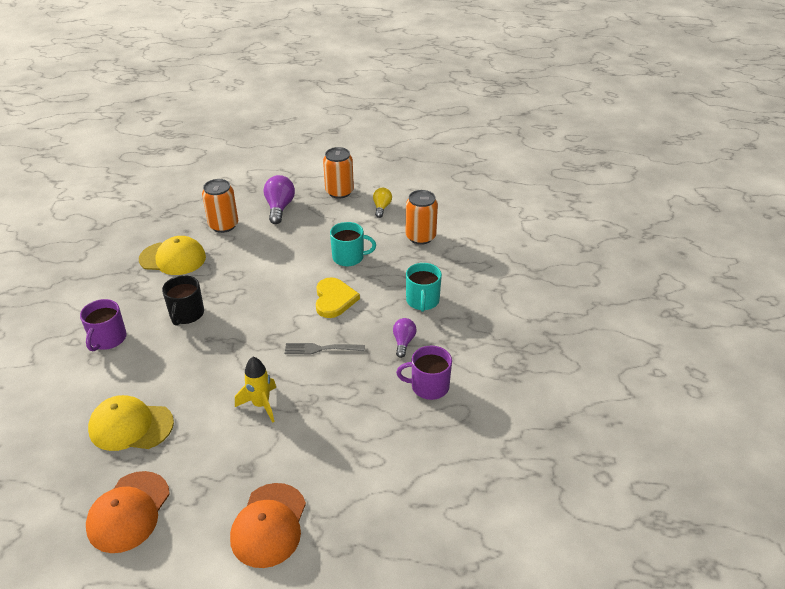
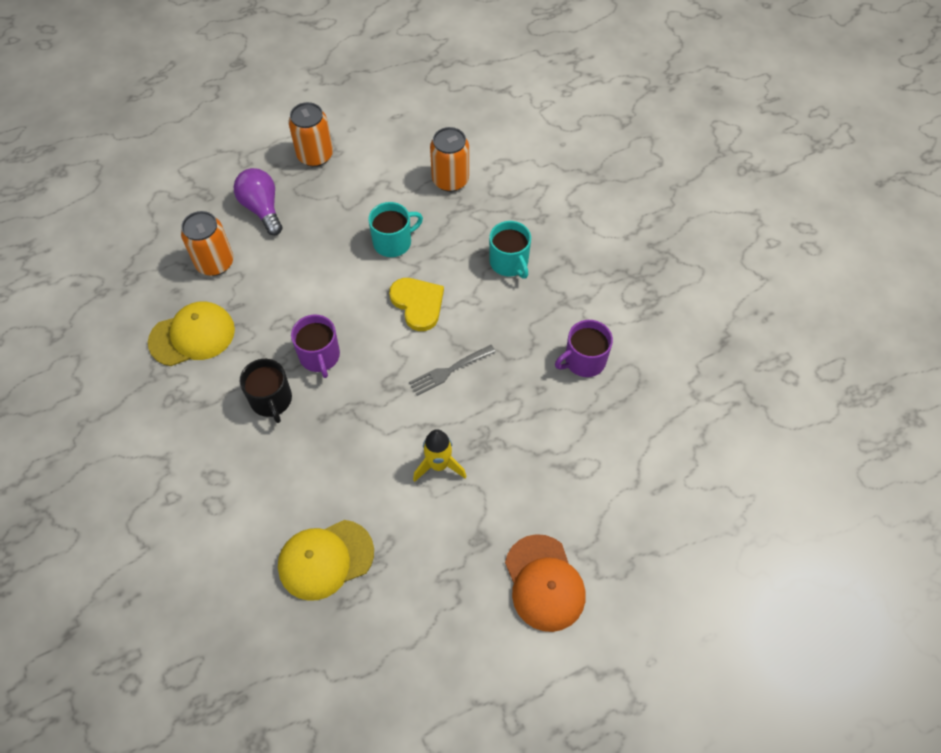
camera: 30 degrees left, 20 degrees up
purple mug [80,299,127,351] -> purple mug moved to [291,315,340,378]
orange cap [86,471,170,553] -> none
yellow light bulb [373,188,392,218] -> none
purple light bulb [393,318,417,358] -> none

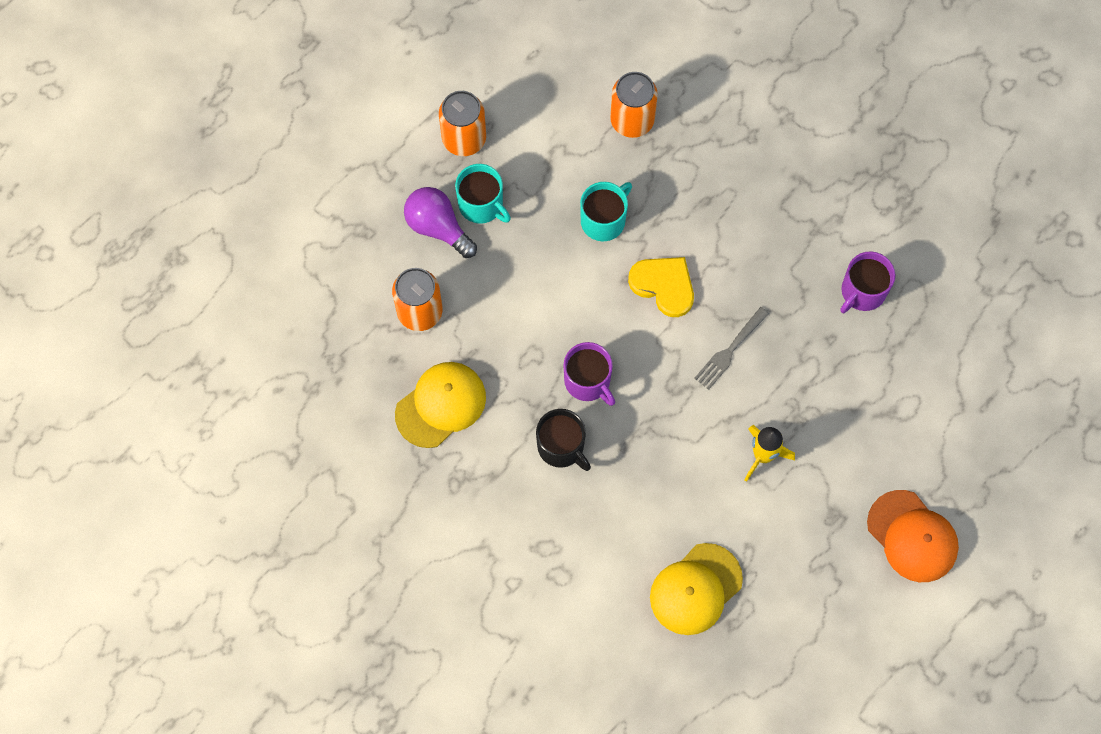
camera: 20 degrees left, 10 degrees up
turquoise mug [489,221,531,279] -> turquoise mug moved to [455,164,511,224]

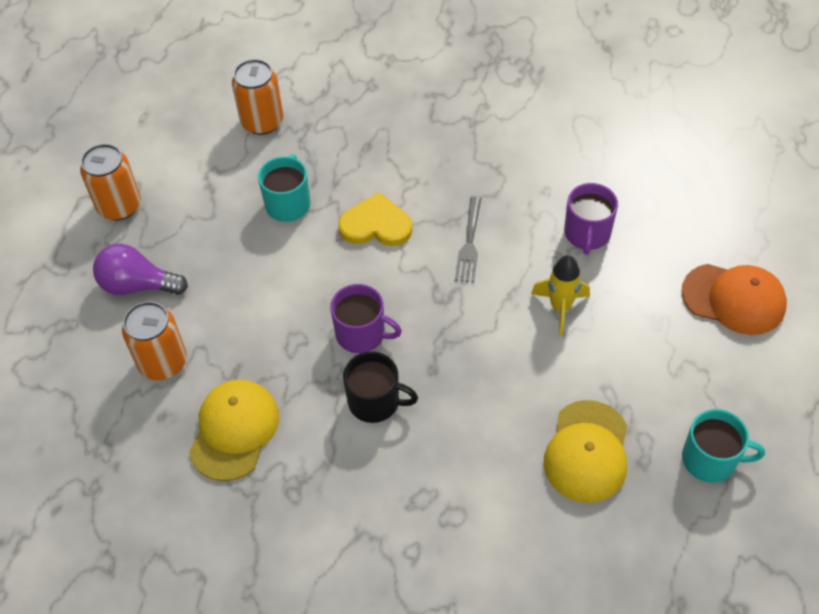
camera: 30 degrees left, 15 degrees down
turquoise mug [455,164,511,224] -> turquoise mug moved to [682,409,765,483]
purple mug [840,252,895,313] -> purple mug moved to [564,183,618,255]

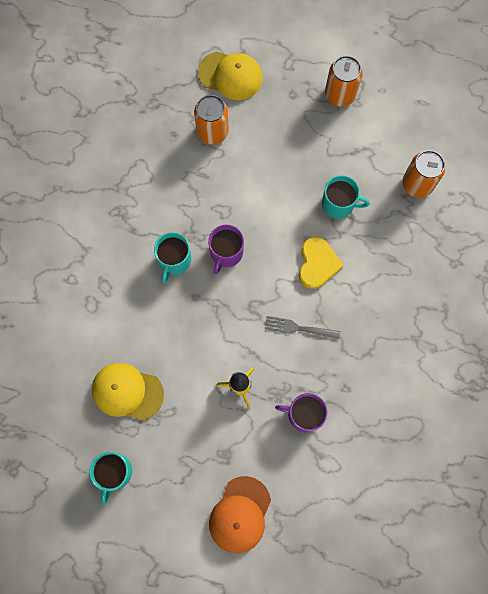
camera: 90 degrees right, 20 degrees up
purple light bulb [93,244,188,295] -> none
yellow cap [189,379,279,481] -> yellow cap moved to [198,52,263,100]
black mug [343,351,418,423] -> turquoise mug [154,232,191,283]

